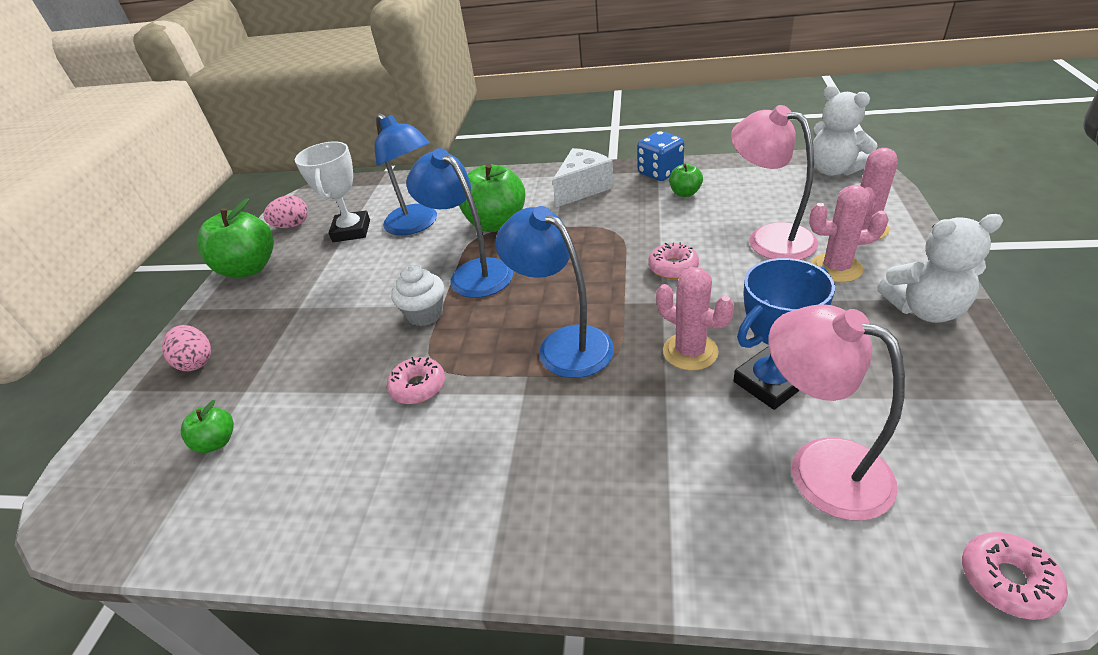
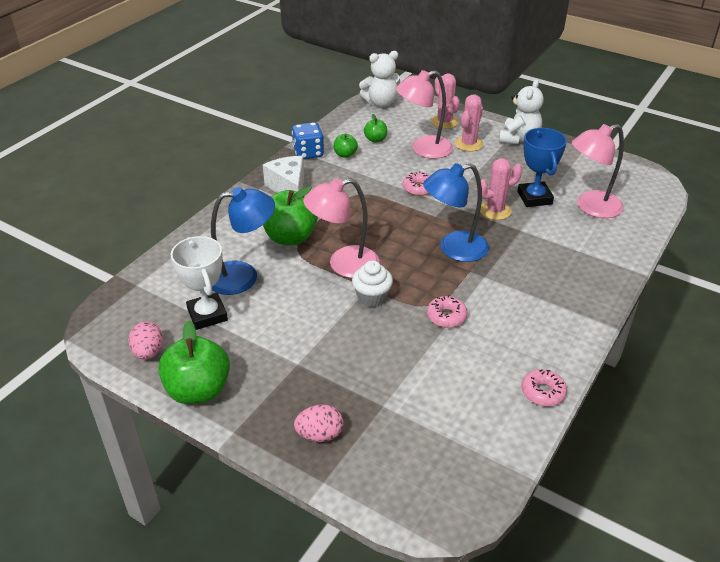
camera: 70 degrees left, 0 degrees up
green apple [181,400,234,453] -> green apple moved to [364,114,387,143]
white trophy [295,142,370,242] -> white trophy turned 45 degrees clockwise [171,236,228,330]
blue lamp [406,148,513,298] -> pink lamp [303,178,379,278]
pink donut [962,532,1068,620] -> pink donut moved to [521,369,567,406]

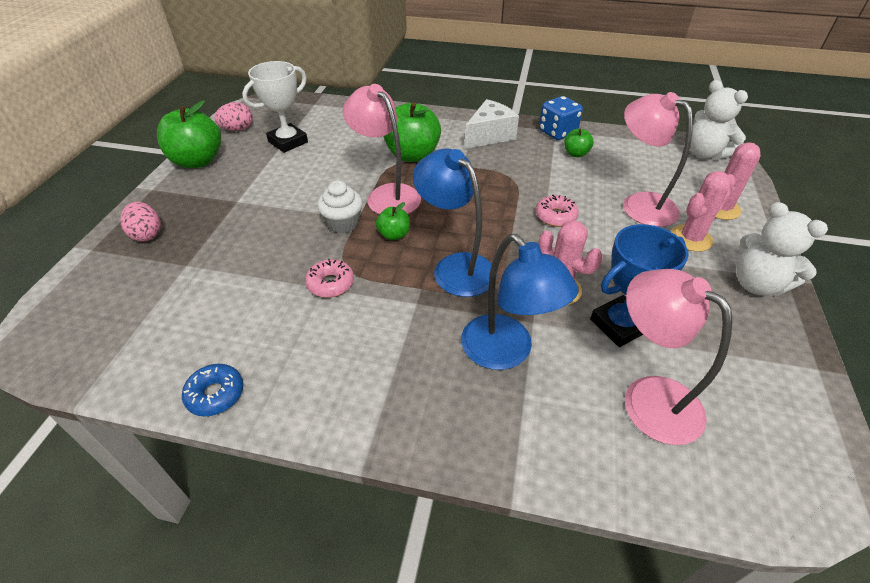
camera: 70 degrees right, 5 degrees up
blue lamp [211,187,275,295] -> blue lamp moved to [461,234,579,370]
green apple [364,114,387,143] -> green apple moved to [376,202,410,240]
pink cactus [455,95,483,152] -> pink cactus turned 45 degrees counterclockwise [671,171,732,252]
white teddy bear [499,79,544,144] -> white teddy bear turned 45 degrees clockwise [736,202,828,296]
pink donut [521,369,567,406] -> blue donut [182,364,243,416]

